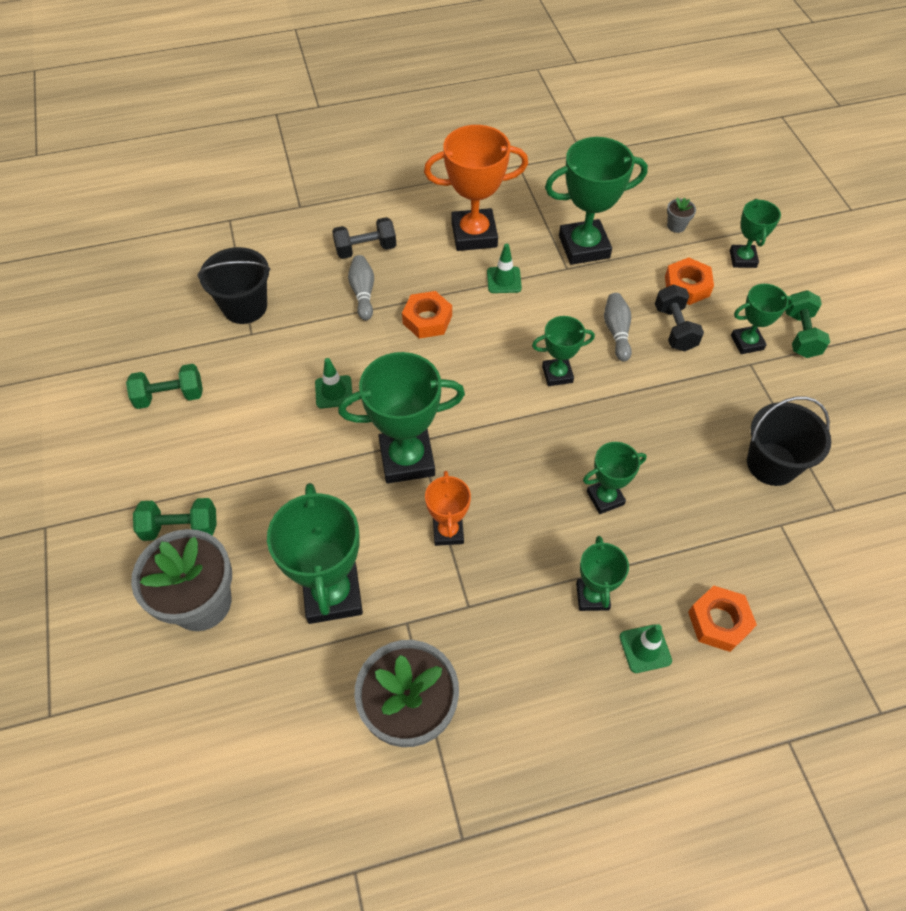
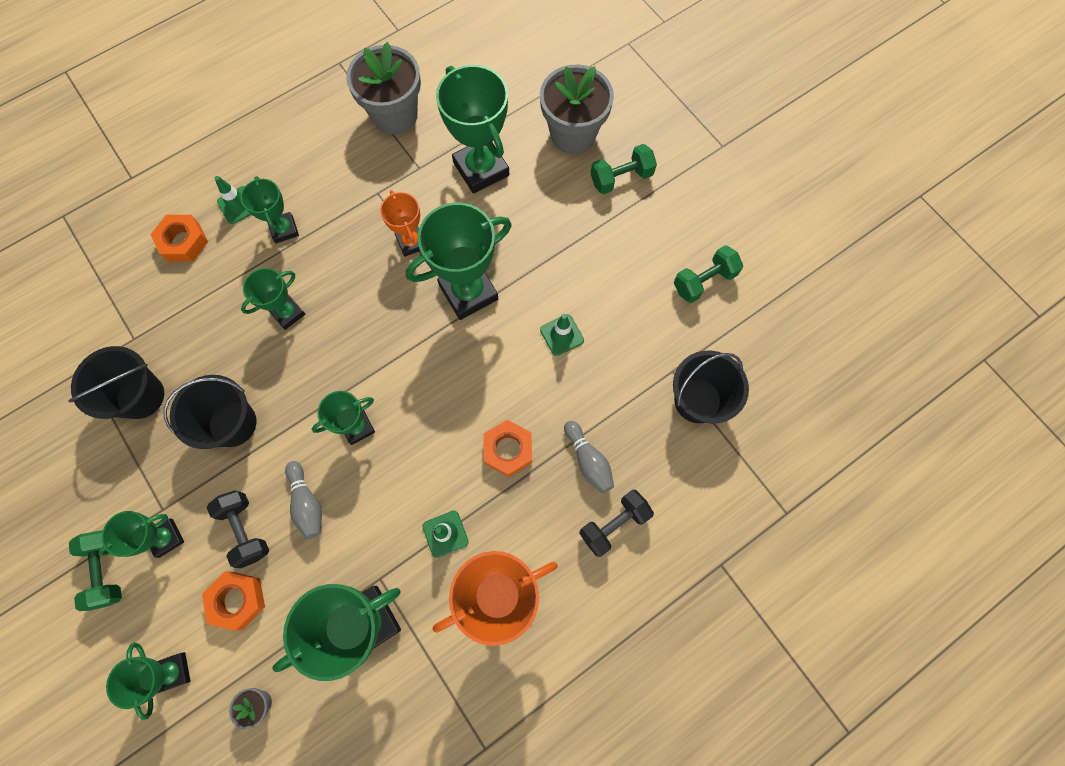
camera: 160 degrees right, 15 degrees up
none -> black bucket [164,375,256,449]

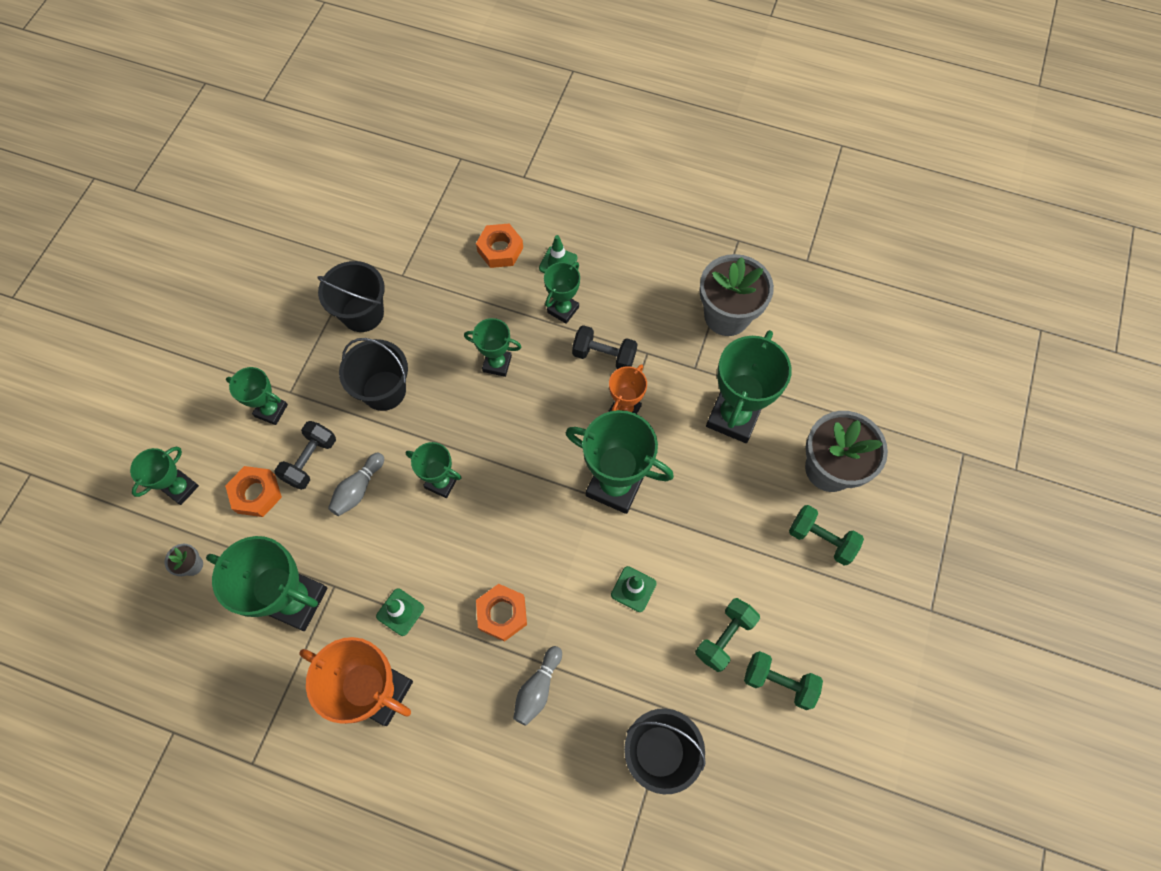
camera: 55 degrees right, 5 degrees down
green dumbbell [69,531,122,611] -> green dumbbell moved to [695,598,760,672]
black dumbbell [579,490,654,557] -> black dumbbell moved to [572,325,637,369]

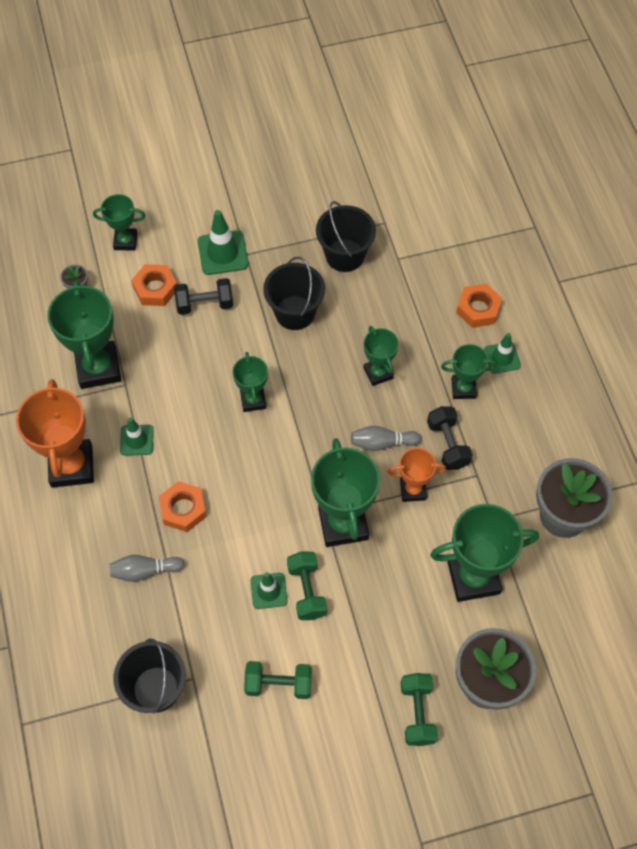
camera: 55 degrees right, 5 degrees down
green trophy [226,367,288,425] -> green traffic cone [198,210,249,275]
grey bowling pin [328,453,384,516] -> grey bowling pin moved to [351,426,421,451]
green dumbbell [744,651,823,710] -> green dumbbell moved to [287,552,327,620]

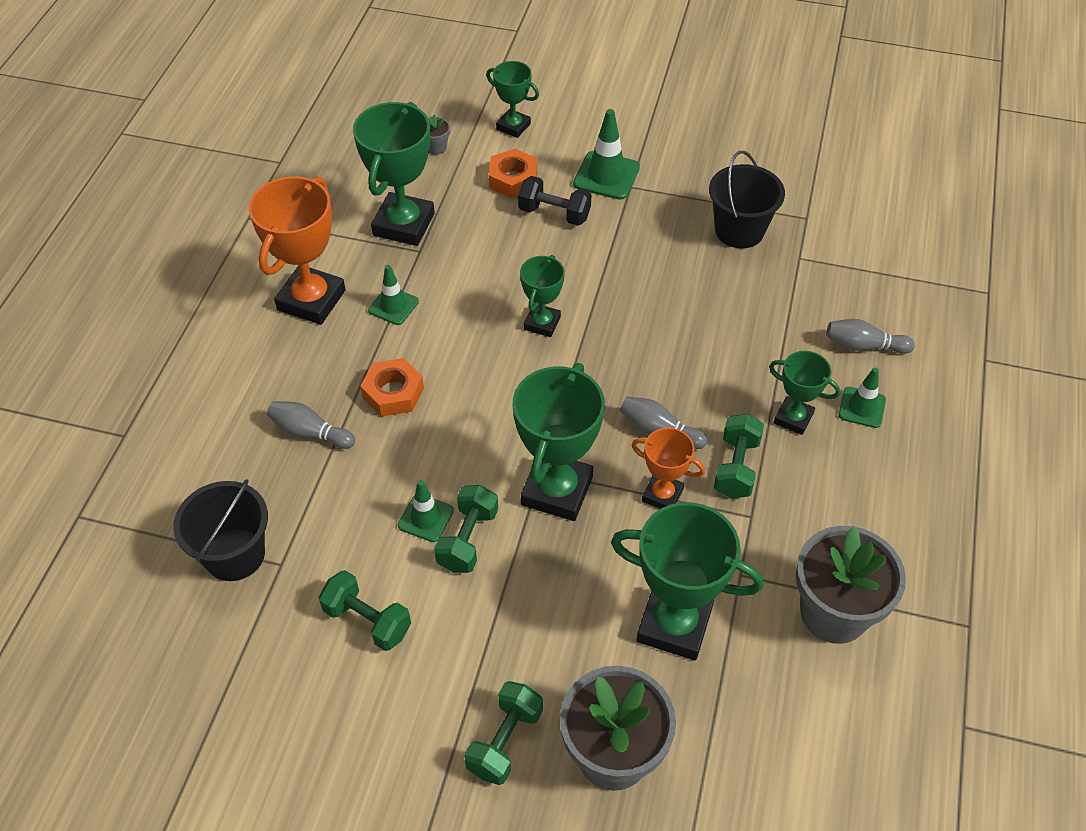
camera: 30 degrees right, 10 degrees down
black bucket [263,257,325,330] -> none
green trophy [364,326,399,386] -> none
black dumbbell [427,406,473,470] -> green dumbbell [714,414,764,498]
orange nut [456,284,502,328] -> grey bowling pin [826,319,915,354]

